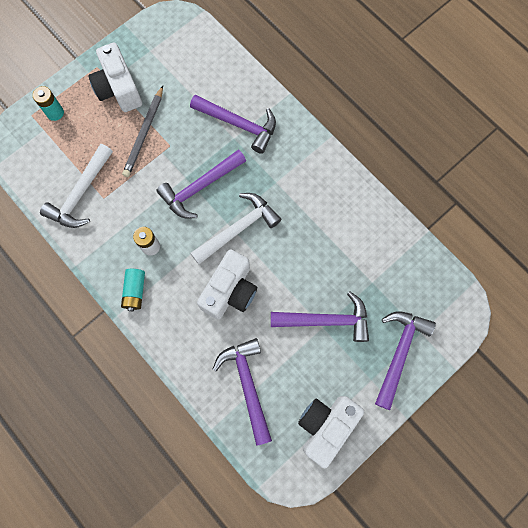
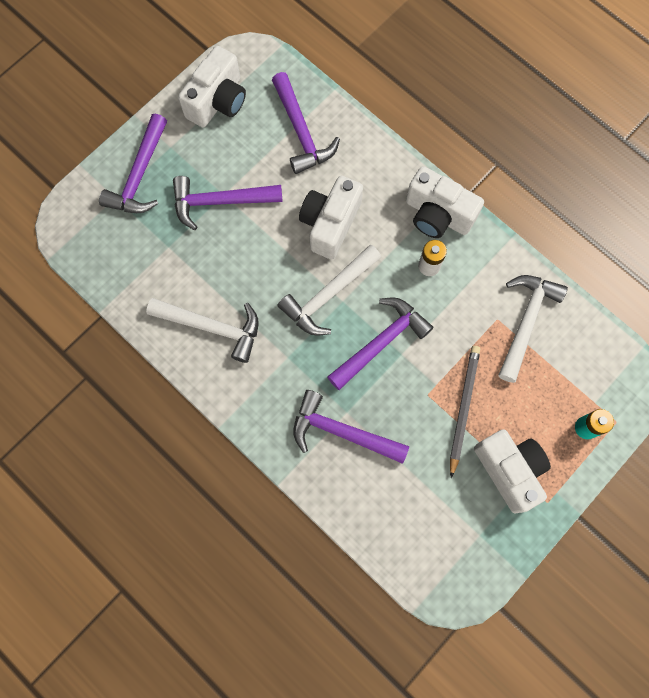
camera: 175 degrees right, 0 degrees up
turquoise battery [121,269,145,311] -> white camera [406,166,484,238]
none -> white hammer [146,298,259,363]

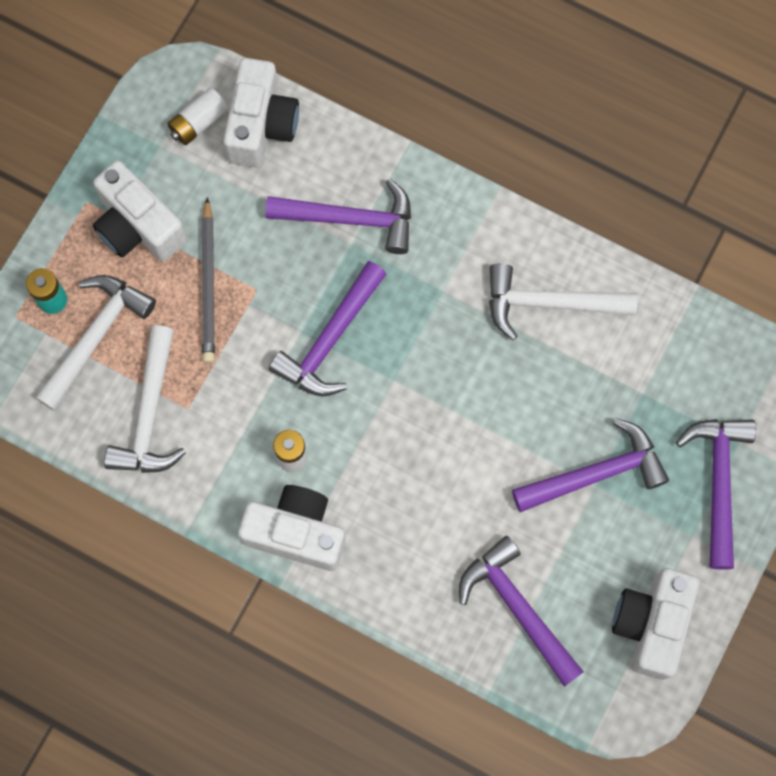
camera: 165 degrees right, 0 degrees up
white hammer [277,245,381,336] -> white hammer moved to [36,275,156,411]
white camera [299,176,363,259] -> white camera moved to [223,58,299,167]
none -> white battery [167,88,228,145]

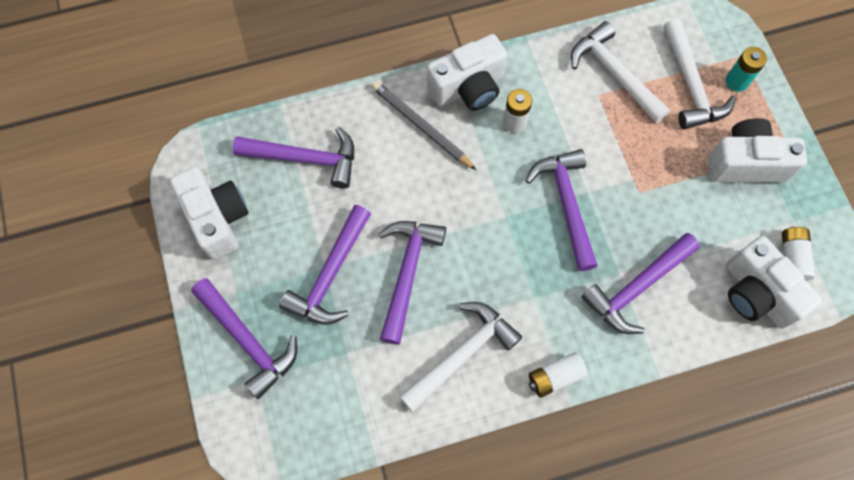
camera: 135 degrees right, 5 degrees down
grey pencil [202,197,215,363] -> grey pencil moved to [372,81,476,170]
none -> purple hammer [379,221,446,345]
none -> white battery [529,352,588,398]

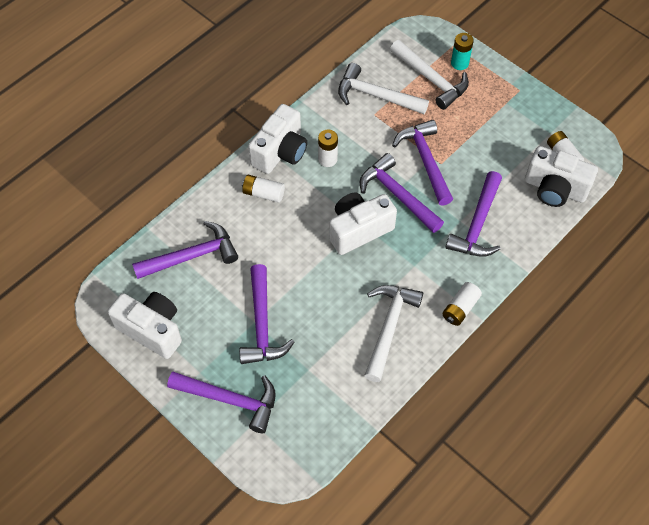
camera: 30 degrees left, 10 degrees down
grey pencil [372,81,476,170] -> white battery [242,175,285,203]
purple hammer [379,221,446,345] -> purple hammer moved to [392,120,453,206]
white camera [708,118,807,182] -> white camera moved to [329,193,397,255]

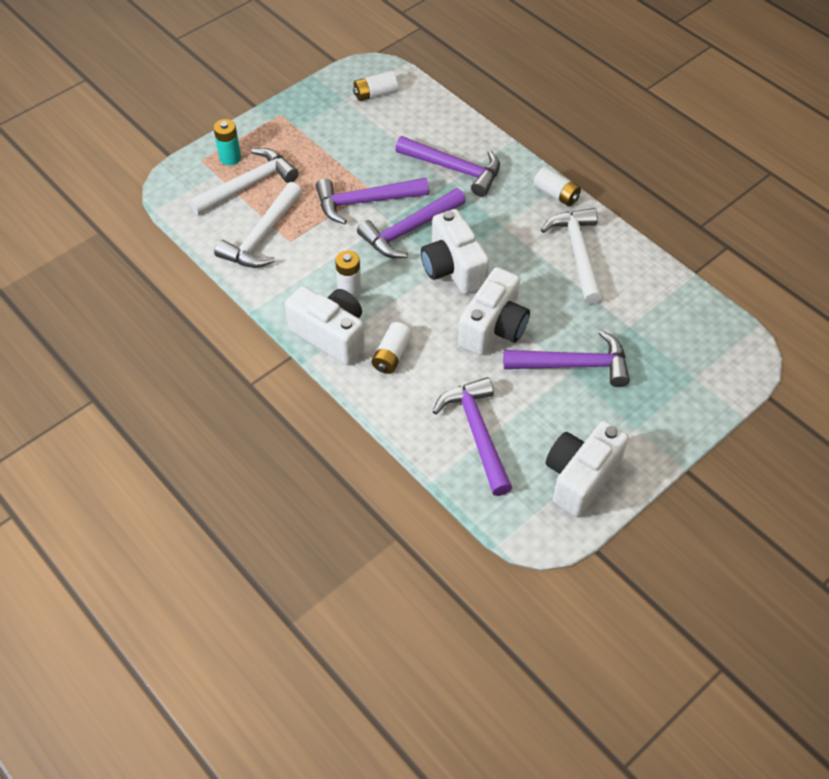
camera: 85 degrees left, 5 degrees down
purple hammer [167,372,276,433] -> none
white hammer [364,285,423,382] -> white hammer turned 60 degrees clockwise [541,208,603,305]
white camera [525,146,598,207] -> white camera moved to [458,267,530,355]

